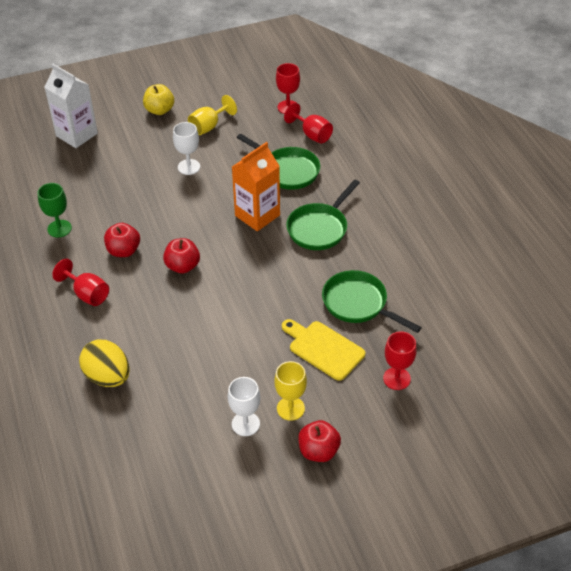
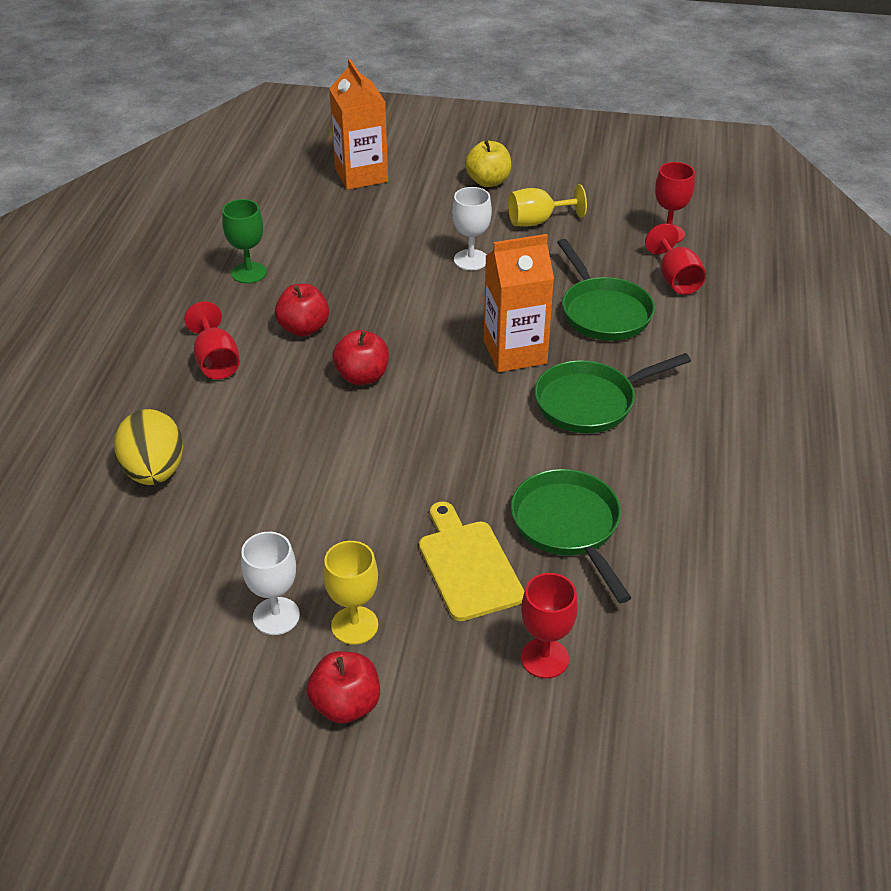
camera: 30 degrees right, 5 degrees down
white carton [44,64,98,148] -> orange carton [329,59,388,190]

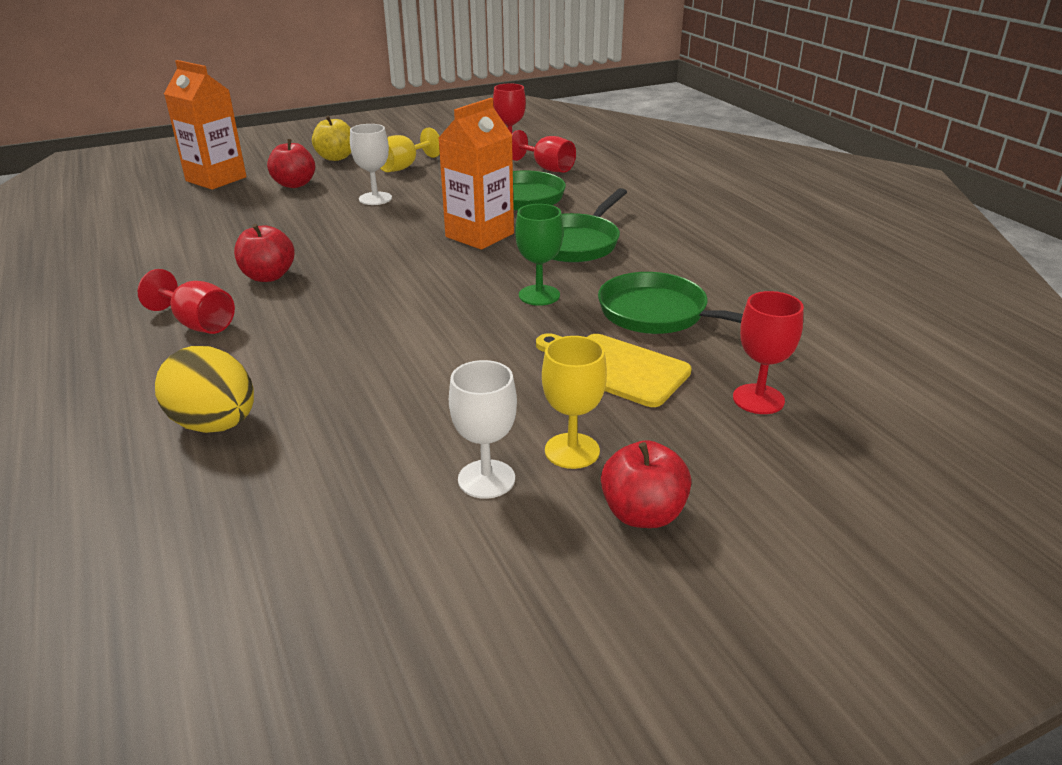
camera: 35 degrees left, 10 degrees down
green goblet [222,199,267,284] -> green goblet moved to [515,204,563,306]
red apple [333,330,389,385] -> red apple moved to [267,139,315,188]

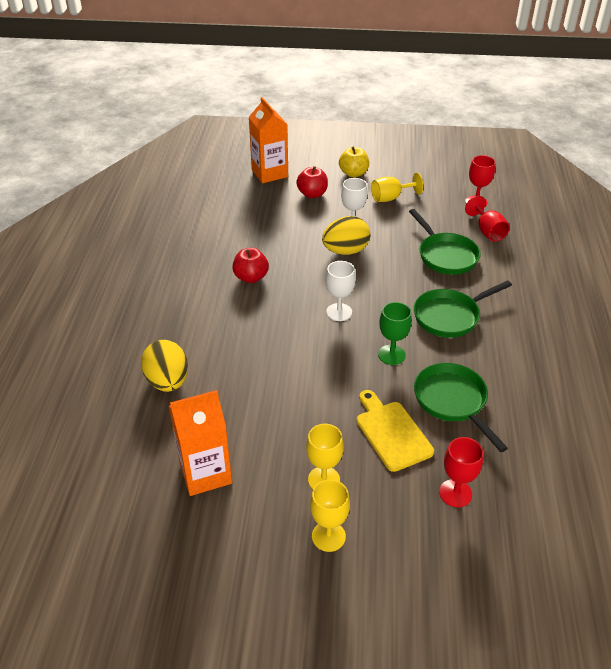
camera: 30 degrees right, 10 degrees up
red goblet [138,269,235,334] -> none
orange carton [439,98,514,250] -> orange carton moved to [169,390,232,496]
white goblet [449,360,517,499] -> white goblet moved to [326,261,356,321]
red apple [601,440,691,528] -> yellow goblet [310,479,350,552]
none -> yellow egg [322,216,370,255]

